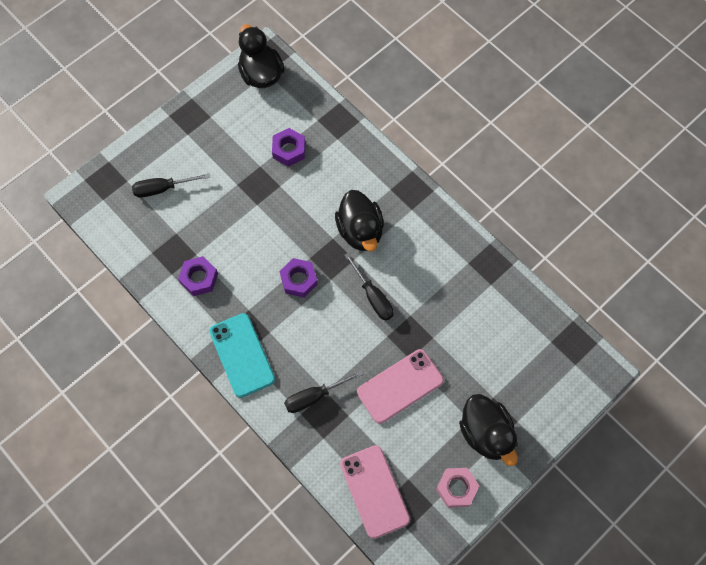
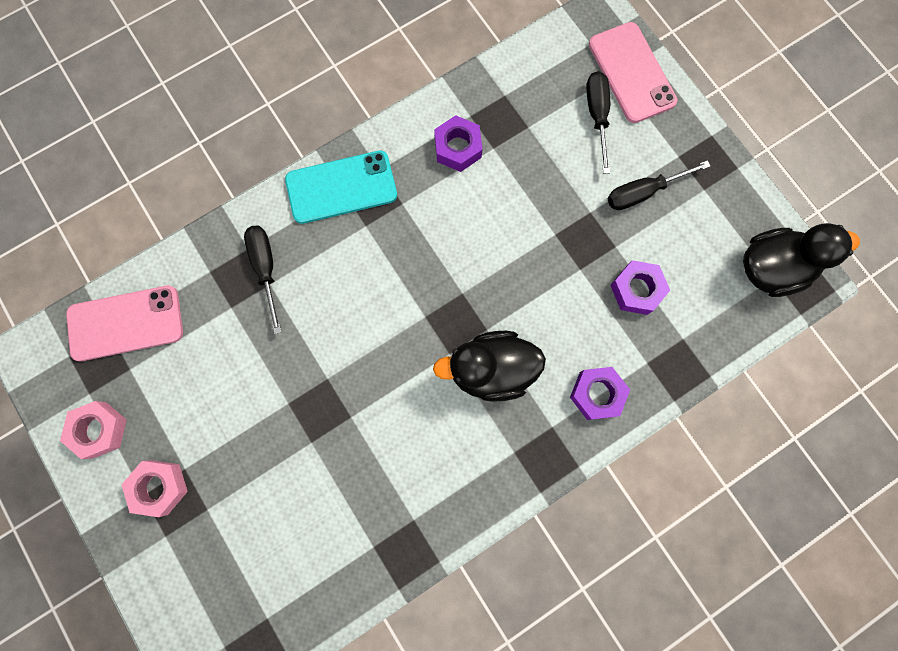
camera: 100 degrees right, 10 degrees up
purple nut [280,258,318,298] -> purple nut moved to [570,367,630,420]
black screwdriver [344,253,394,321] -> black screwdriver moved to [607,160,710,210]
pink phone [357,349,444,424] -> pink phone moved to [589,22,678,123]
black duck [459,394,518,466] -> pink nut [121,460,188,517]

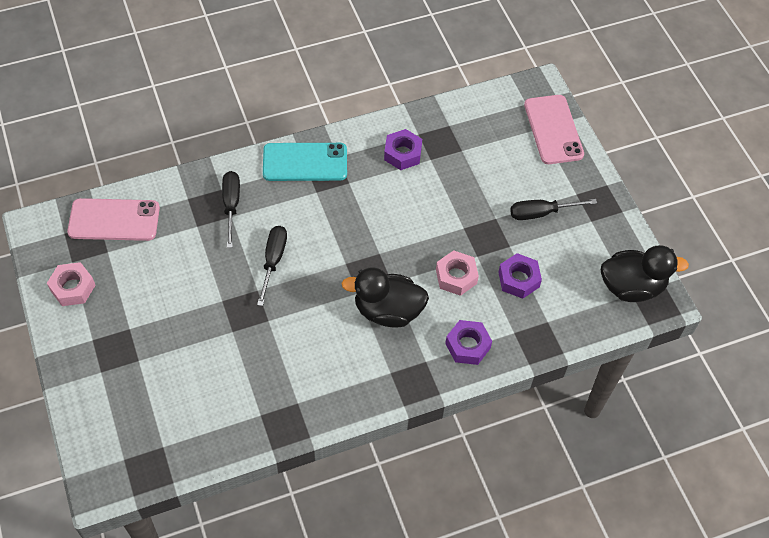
camera: 10 degrees right, 20 degrees down
pink nut [121,460,188,517] -> pink nut moved to [436,250,479,296]
black screwdriver [586,71,610,174] -> black screwdriver moved to [257,226,287,306]

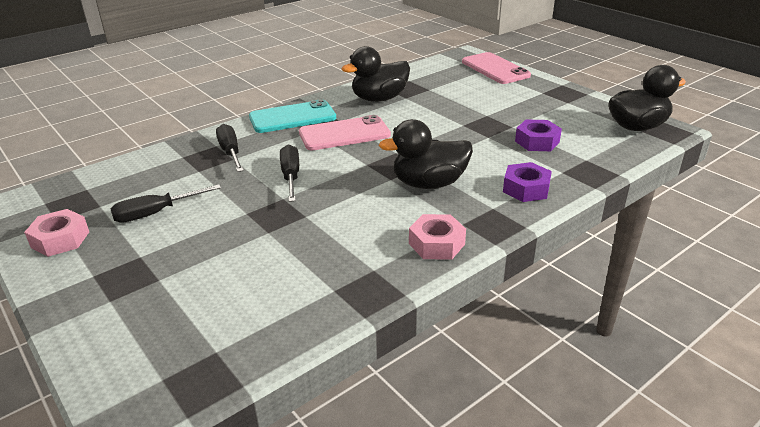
camera: 15 degrees left, 25 degrees down
pink phone [67,198,160,241] -> pink phone moved to [299,115,391,150]
purple nut [384,129,422,170] -> black duck [341,46,410,102]
pink nut [436,250,479,296] -> pink nut moved to [409,214,466,260]
black screwdriver [510,199,597,220] -> black screwdriver moved to [111,184,221,223]

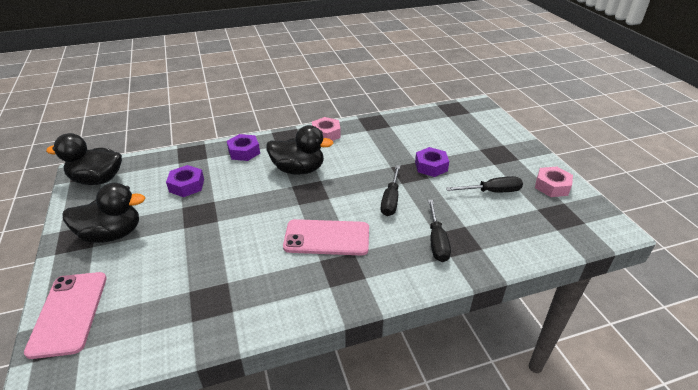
camera: 160 degrees left, 5 degrees up
turquoise phone [249,99,336,133] -> none
black duck [341,46,410,102] -> black duck moved to [62,183,145,243]
none -> purple nut [415,147,449,177]

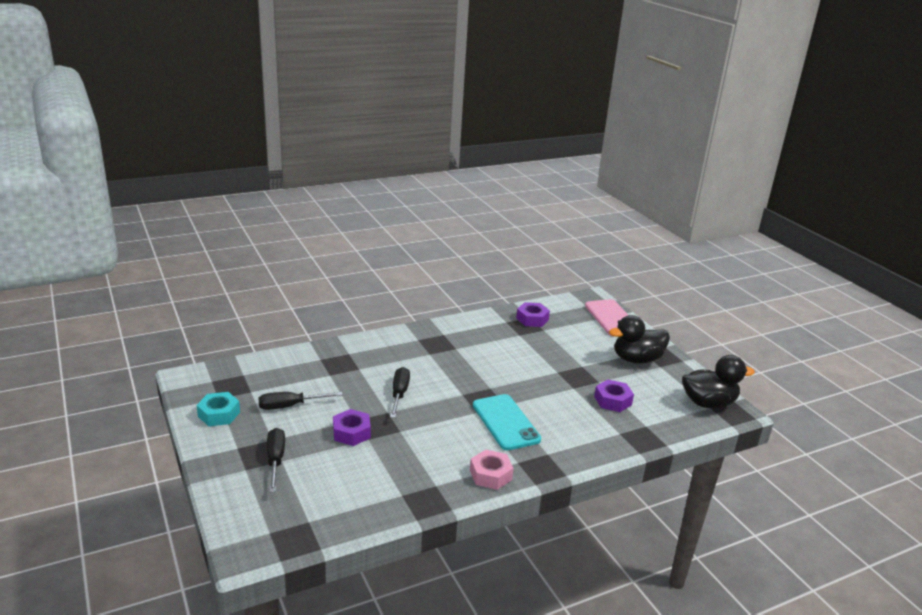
camera: 170 degrees right, 10 degrees down
purple nut [227,134,260,161] -> purple nut moved to [516,302,550,327]
black duck [266,125,334,175] -> turquoise phone [473,394,541,450]
pink phone [283,219,369,256] -> none
black screwdriver [428,200,451,262] -> black screwdriver moved to [267,428,285,492]
pink nut [535,167,573,197] -> turquoise nut [197,392,240,426]

